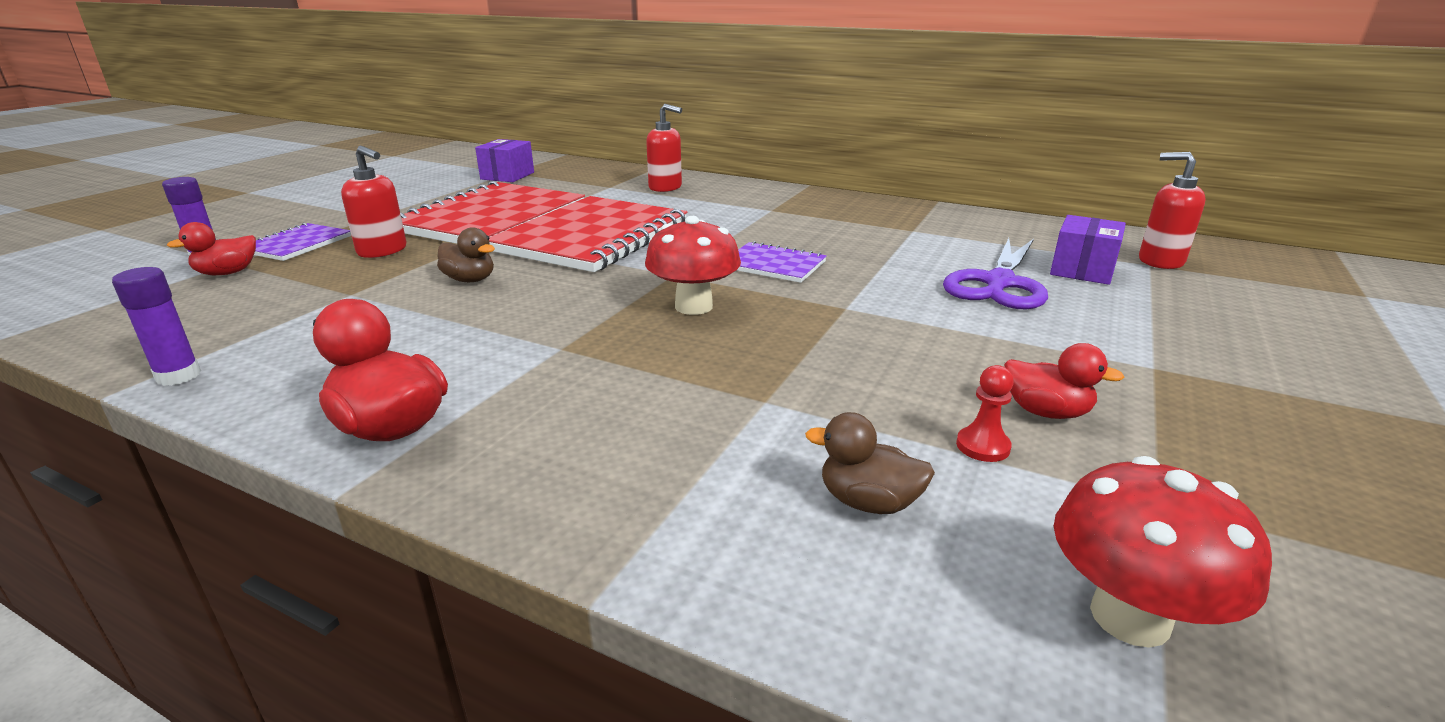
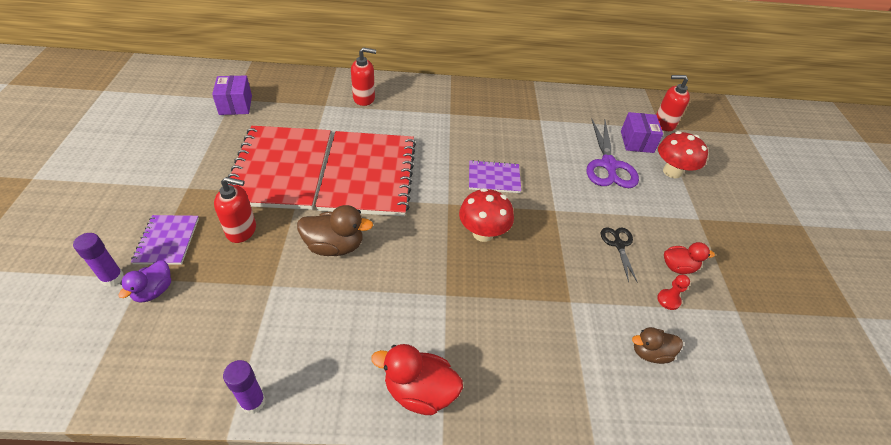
camera: 30 degrees left, 20 degrees up
red duck [167,222,256,275] -> purple duck [118,260,171,303]
brown duck [437,227,495,282] -> brown duck [297,205,373,256], size x1.54
red mushroom [1054,456,1272,648] -> red mushroom moved to [658,131,708,178]
none -> black scissors [601,228,638,283]

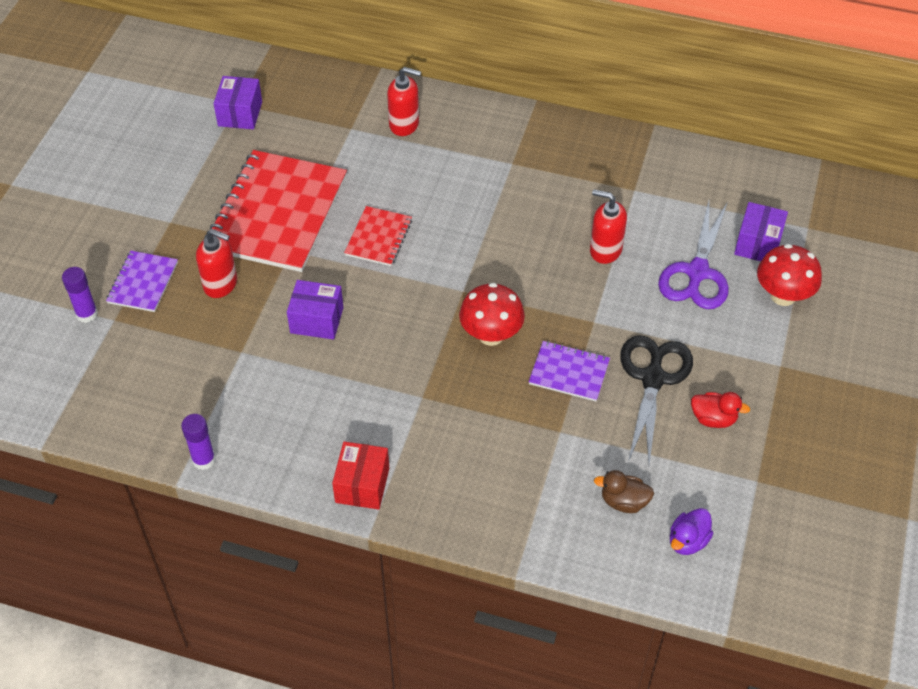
camera: 20 degrees right, 5 degrees up
purple duck [118,260,171,303] -> purple duck moved to [670,508,714,555]
brown duck [297,205,373,256] -> purple box [287,280,344,340]
red notebook [315,131,416,216] -> red notebook [344,206,412,266], size x0.48
red duck [371,344,463,415] -> red box [332,441,389,510]
purple notebook [469,160,521,193] -> purple notebook moved to [529,341,610,401]
black scissors [601,228,638,283] -> black scissors [620,335,693,465], size x1.81
red soap dispenser [656,75,690,131] -> red soap dispenser moved to [590,190,627,264]
red pawn [657,275,690,310] -> none

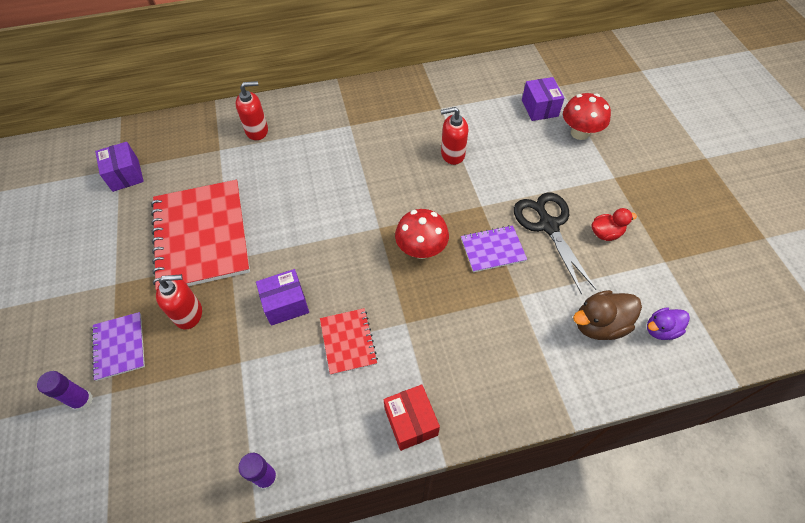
camera: 30 degrees left, 5 degrees up
red notebook [344,206,412,266] -> red notebook moved to [320,308,378,375]
brown duck [594,470,654,513] -> brown duck [573,290,642,340], size x1.54
purple scissors [658,201,729,309] -> none
purple duck [670,508,714,555] -> purple duck turned 60 degrees clockwise [647,307,690,340]

